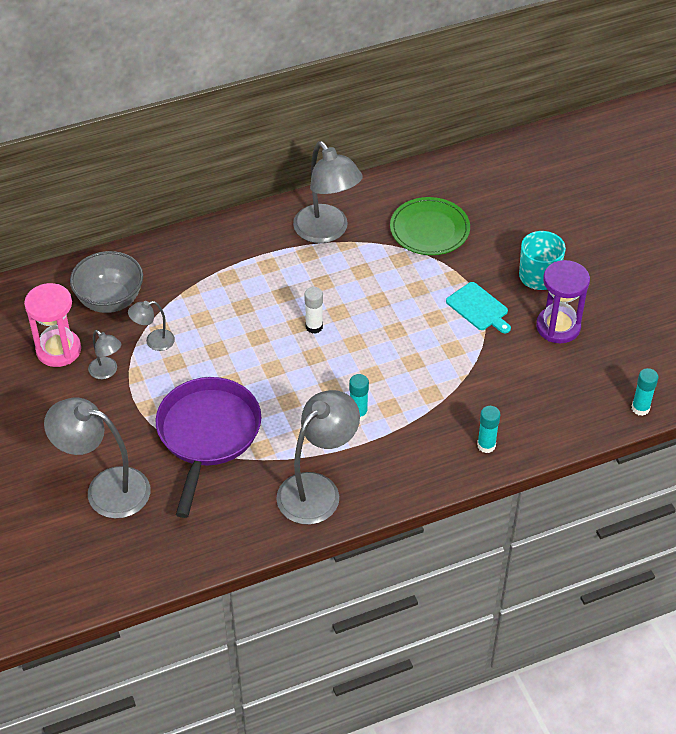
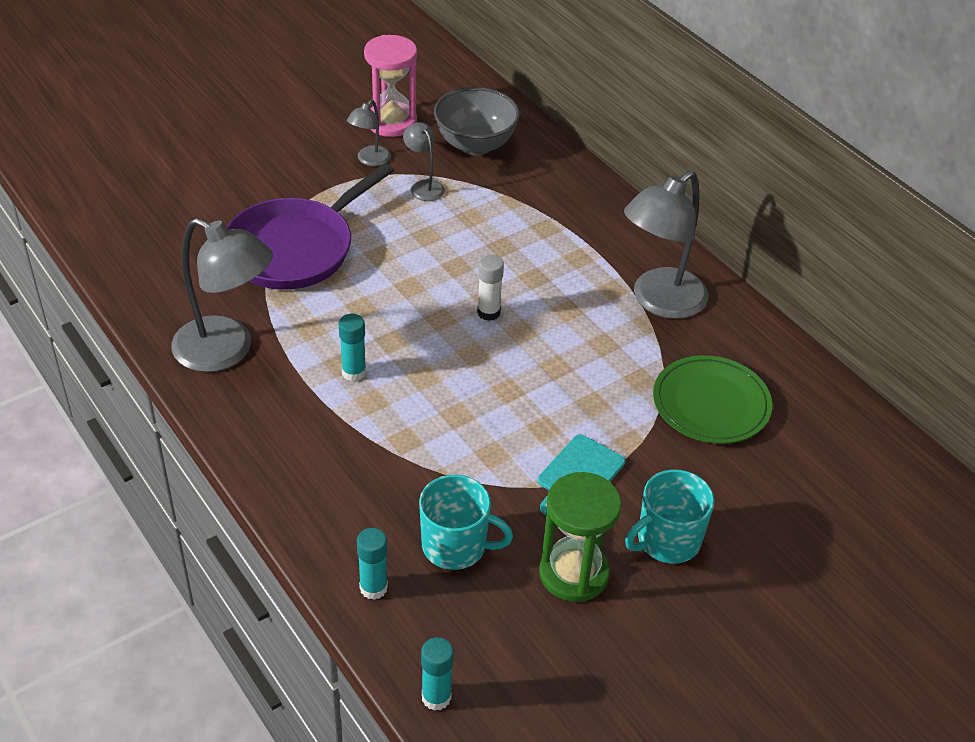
camera: 75 degrees right, 5 degrees down
grey lamp [44,398,150,519] -> none
purple pan [156,377,262,518] -> purple pan turned 135 degrees clockwise [227,163,394,290]
turquoise glue stick [477,406,500,453] -> turquoise glue stick moved to [357,528,388,600]
purple hourglass [536,260,590,343] -> green hourglass [539,472,622,602]
none -> turquoise mug [419,475,513,570]

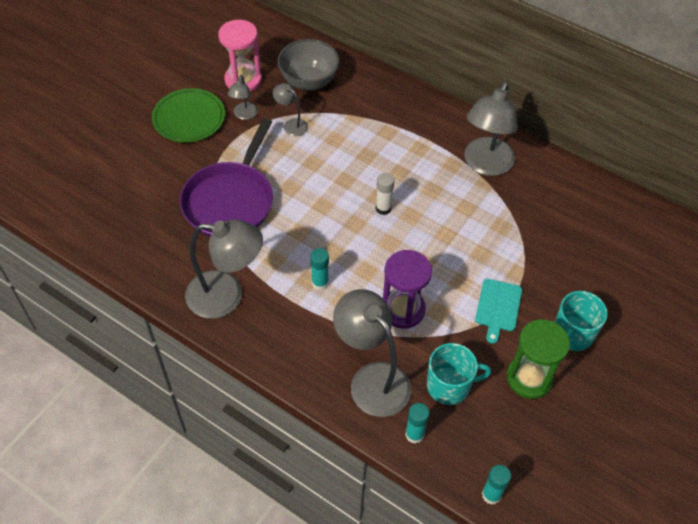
camera: 20 degrees left, 10 degrees up
green plate [653,355,772,444] -> green plate moved to [152,88,225,143]
none -> grey lamp [333,289,412,417]
none -> purple hourglass [383,250,432,329]

